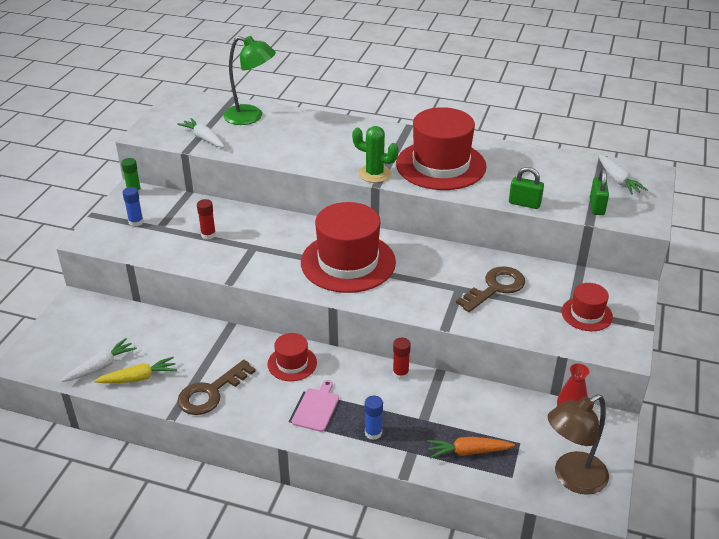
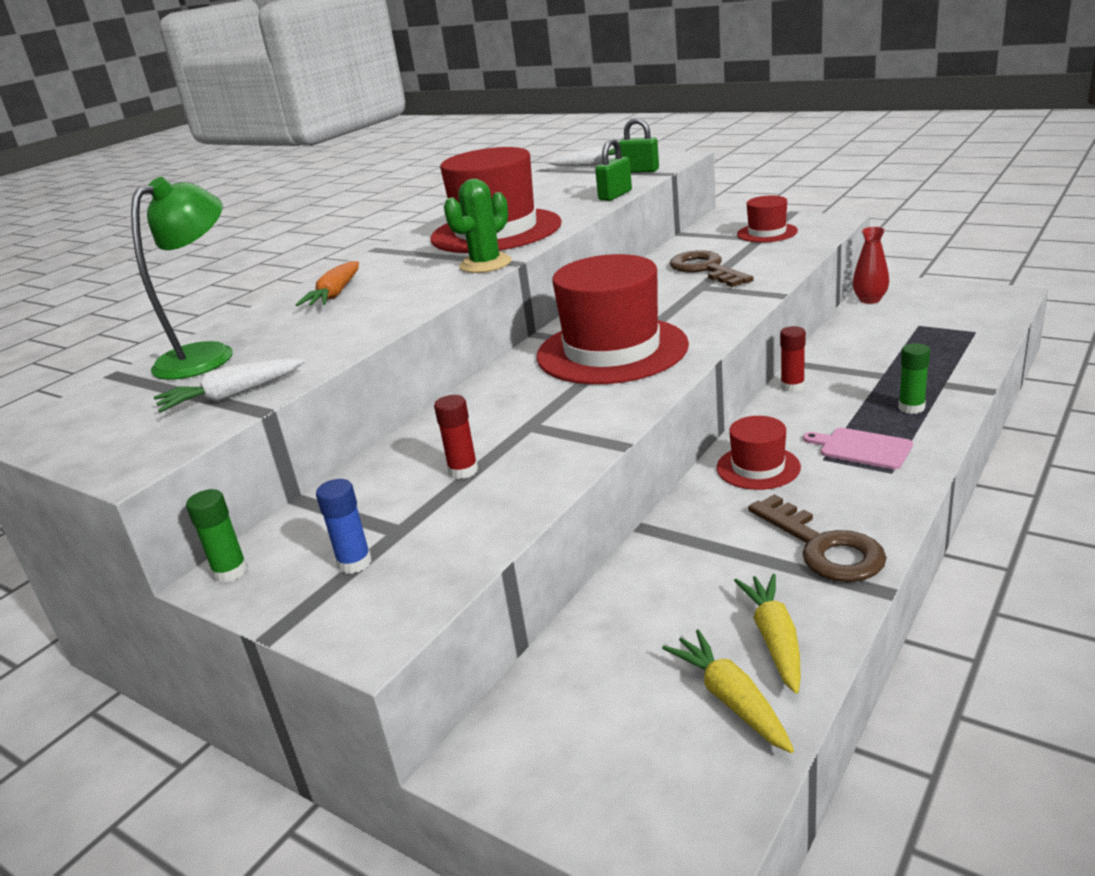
camera: 70 degrees left, 10 degrees down
white carrot [61,338,137,382] -> yellow carrot [662,629,794,753]
blue glue stick [365,396,383,440] -> green glue stick [898,343,930,414]
orange carrot [427,437,515,459] -> orange carrot moved to [296,261,359,306]
brown lamp [548,394,609,495] -> none

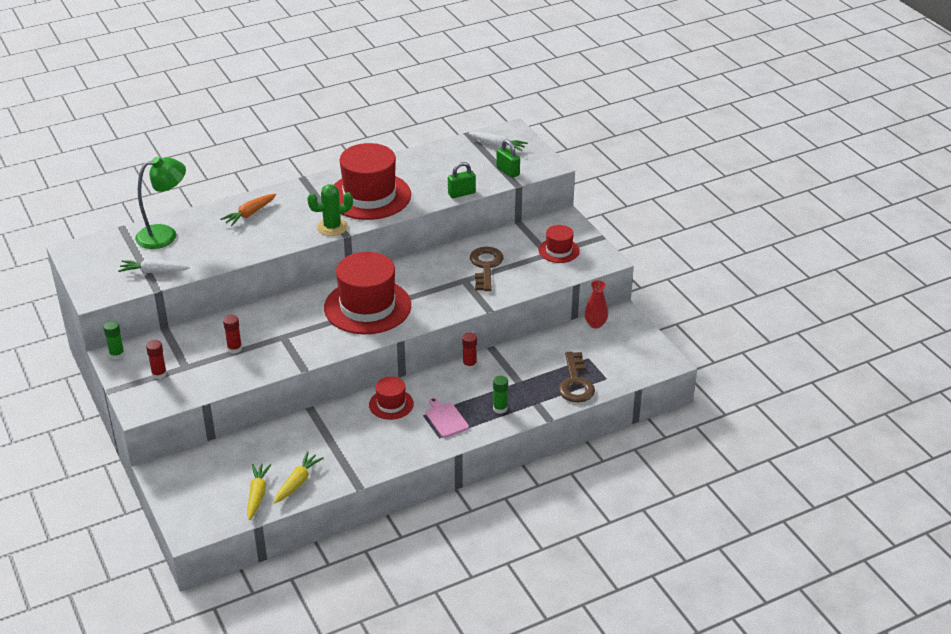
camera: 25 degrees right, 10 degrees up
blue glue stick [316,479,372,574] -> red glue stick [146,340,167,379]
brown key [748,494,887,582] -> brown key moved to [559,352,595,403]

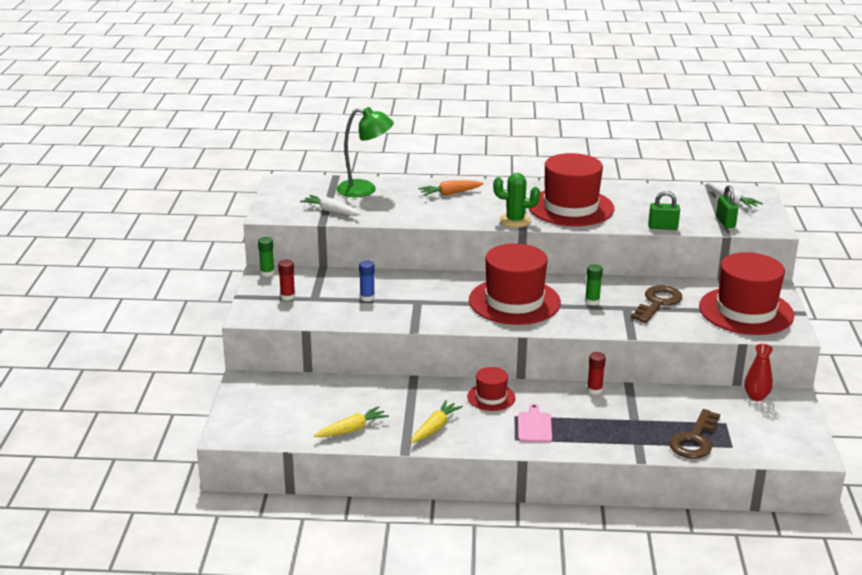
camera: 30 degrees right, 10 degrees down
red glue stick [223,315,242,354] -> blue glue stick [359,260,375,301]
yellow carrot [247,464,271,520] -> yellow carrot moved to [411,400,463,443]
green glue stick [493,376,508,414] -> green glue stick moved to [585,264,603,305]
red hat [538,225,580,263] -> red hat [699,252,794,335], size x2.02

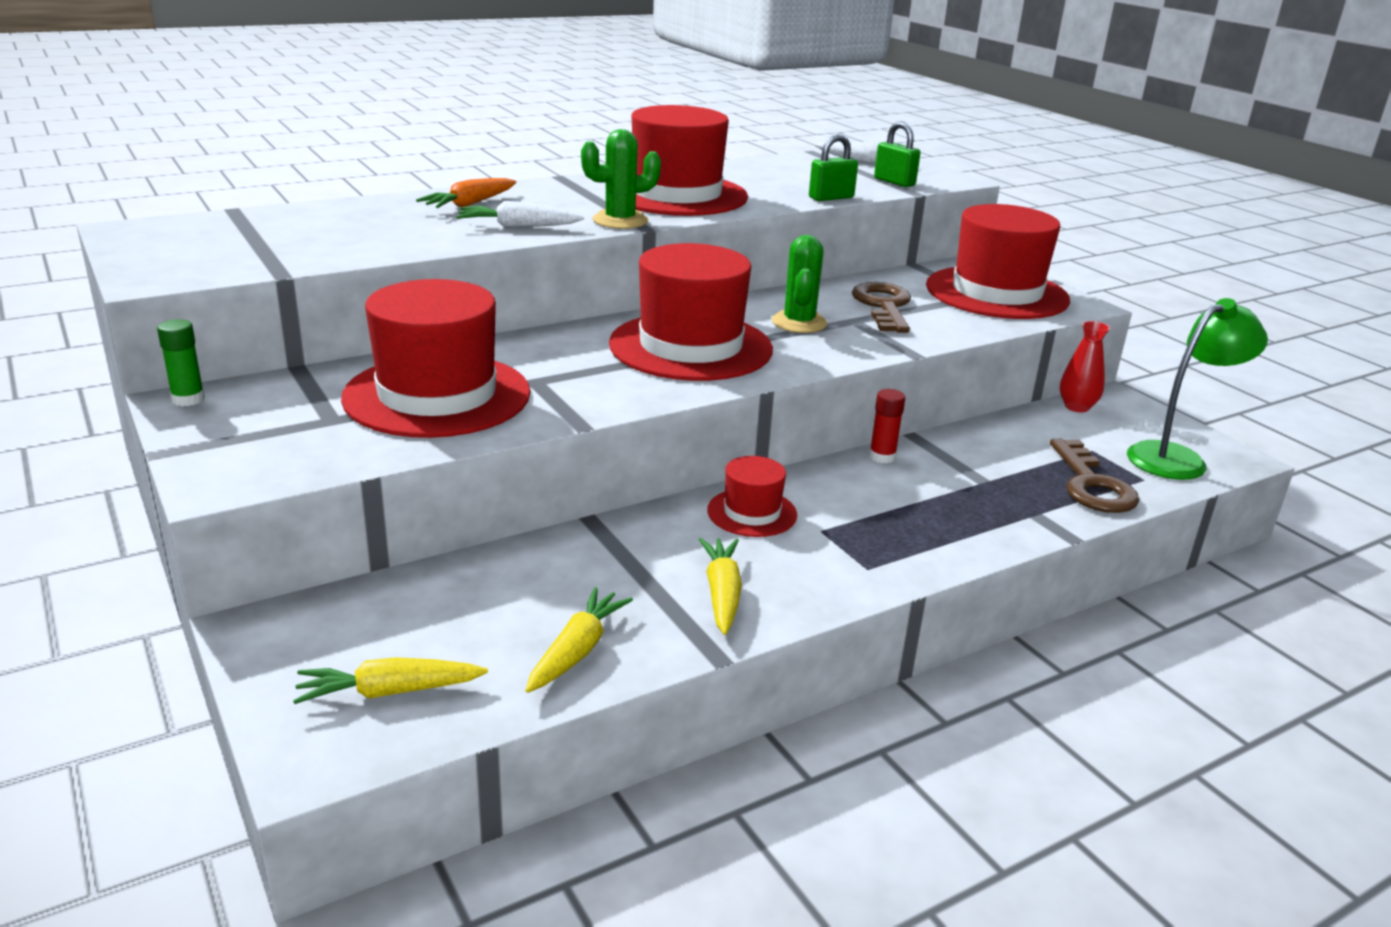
camera: 35 degrees left, 0 degrees up
red glue stick [278,260,295,301] -> none
white carrot [300,195,361,216] -> white carrot moved to [456,201,584,228]
green lamp [337,107,394,197] -> green lamp moved to [1127,298,1268,480]
blue glue stick [359,260,375,301] -> red hat [341,279,530,438]
pink cutting board [518,404,552,442] -> none
green glue stick [585,264,603,305] -> green cactus [771,235,827,333]
none -> yellow carrot [293,657,488,704]

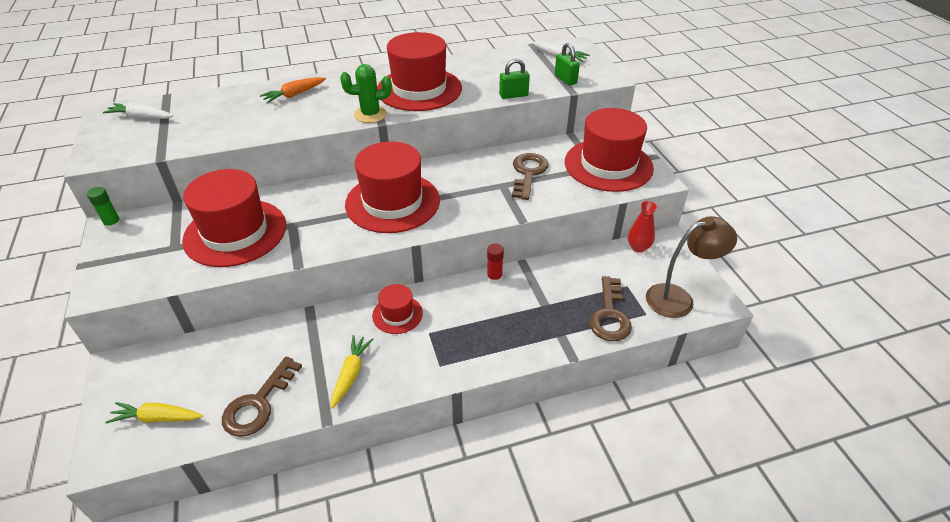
camera: 15 degrees right, 15 degrees up
white carrot [456,201,584,228] -> white carrot moved to [103,103,173,119]
yellow carrot [525,587,633,693] -> brown key [222,357,302,437]
green cactus [771,235,827,333] -> none
green lamp [1127,298,1268,480] -> brown lamp [646,216,737,318]

